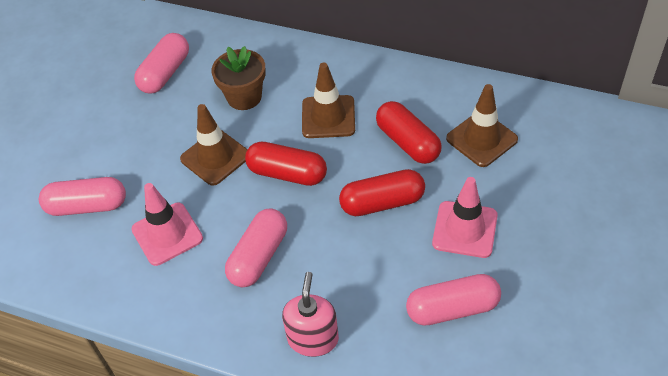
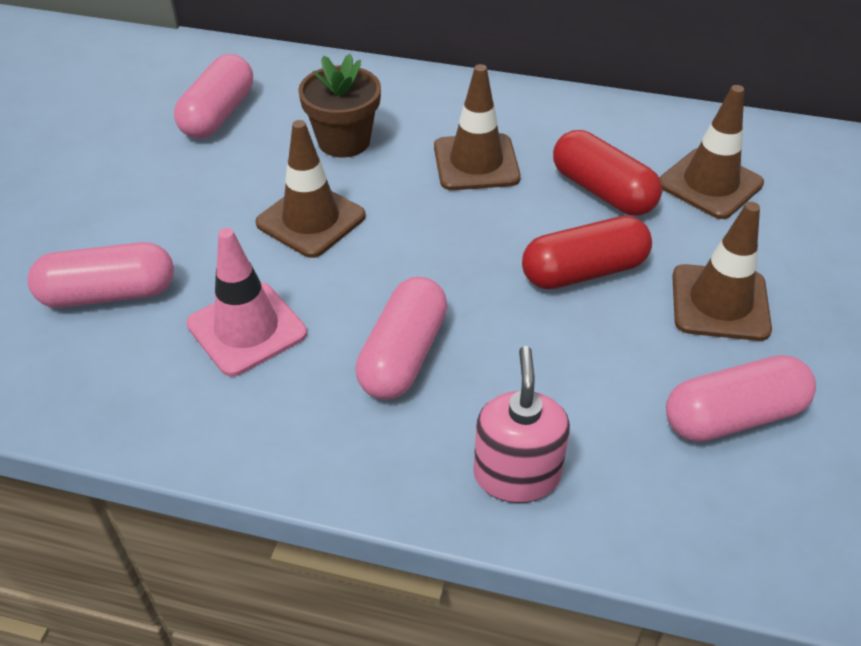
camera: 10 degrees left, 5 degrees down
red capsule [245,142,327,186] -> none
pink traffic cone [432,177,498,258] -> brown traffic cone [672,202,772,341]

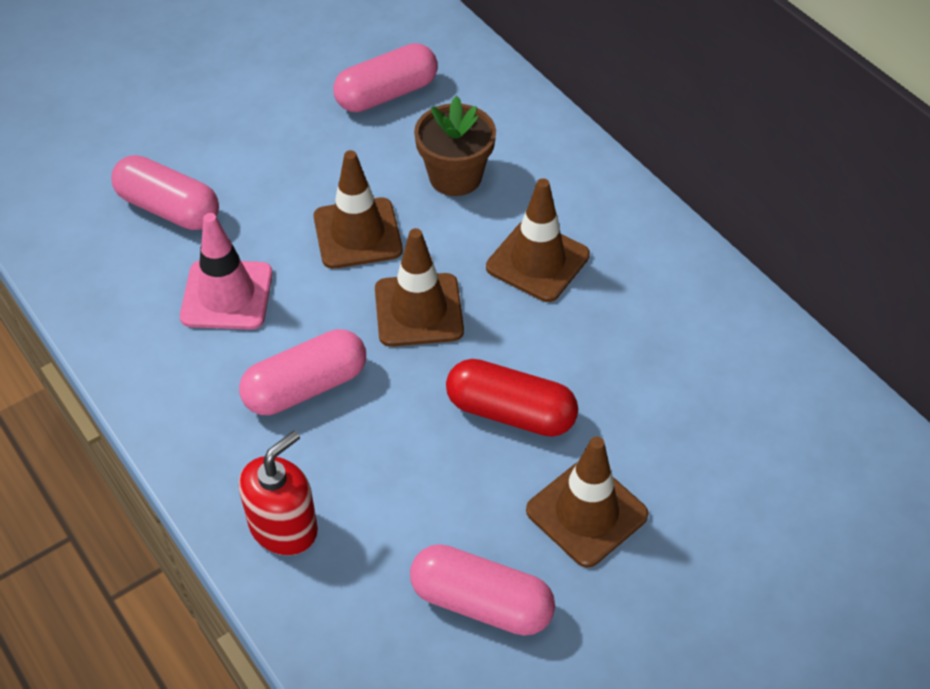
camera: 40 degrees right, 5 degrees up
pink soap dispenser [473,346,570,503] -> red soap dispenser [239,431,318,555]
red capsule [553,130,662,216] -> none
brown traffic cone [660,85,764,219] -> brown traffic cone moved to [375,228,464,347]

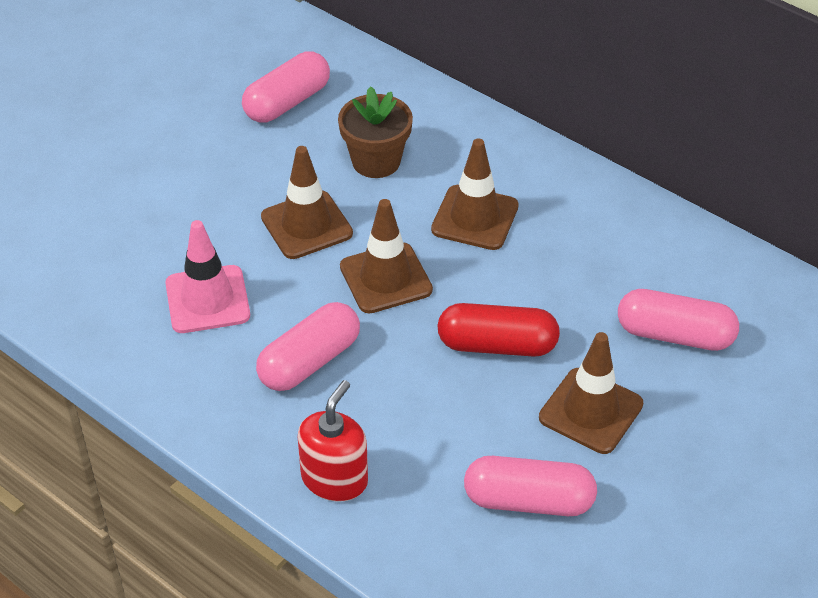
camera: 15 degrees left, 5 degrees down
pink capsule [111,155,219,230] -> pink capsule moved to [618,289,739,351]

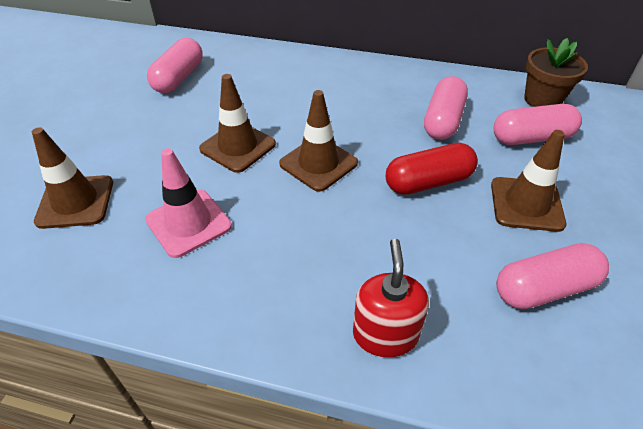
camera: 25 degrees left, 0 degrees up
pink capsule [256,302,360,391] -> pink capsule moved to [424,76,468,140]
brown flower pot [338,86,413,178] -> brown flower pot moved to [524,38,588,107]
brown traffic cone [431,138,519,250] -> brown traffic cone moved to [32,127,113,229]

